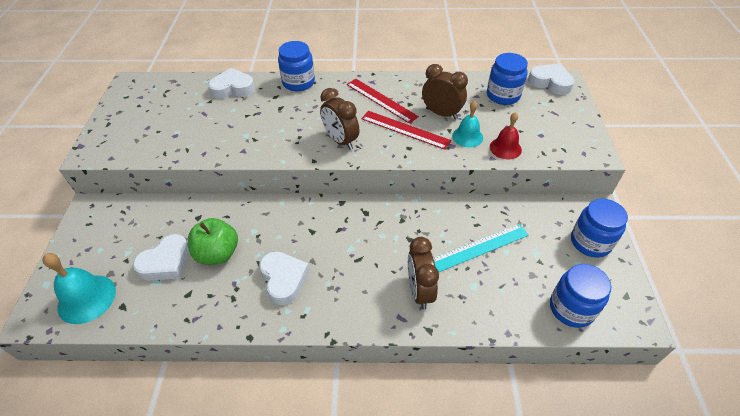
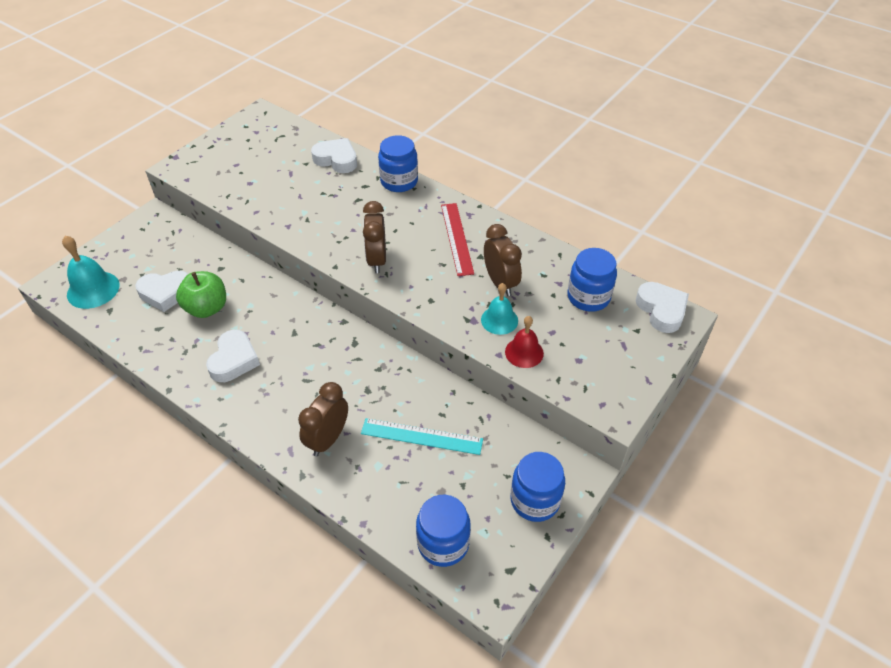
camera: 35 degrees right, 0 degrees up
red ruler [361,111,451,150] -> none

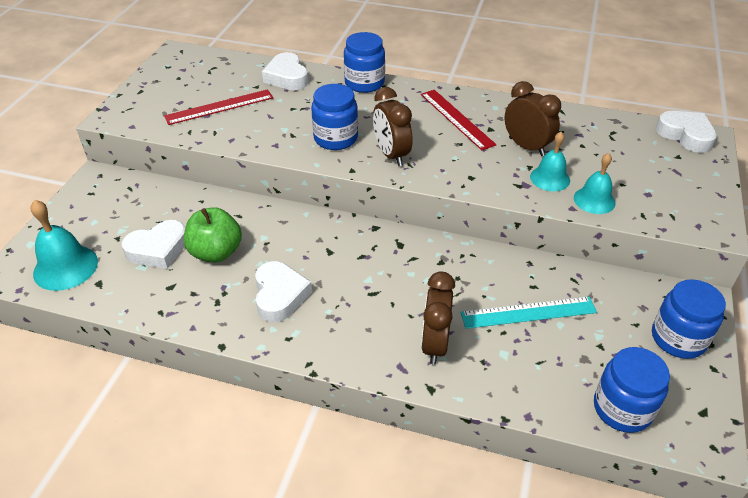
camera: 20 degrees left, 5 degrees down
white heart [311,138,357,173] -> white heart turned 120 degrees counterclockwise [262,52,309,90]
red bell [505,316,544,368] -> turquoise bell [574,153,615,214]
blue jar [567,248,617,312] -> blue jar moved to [311,84,358,150]
none -> red ruler [164,89,273,125]

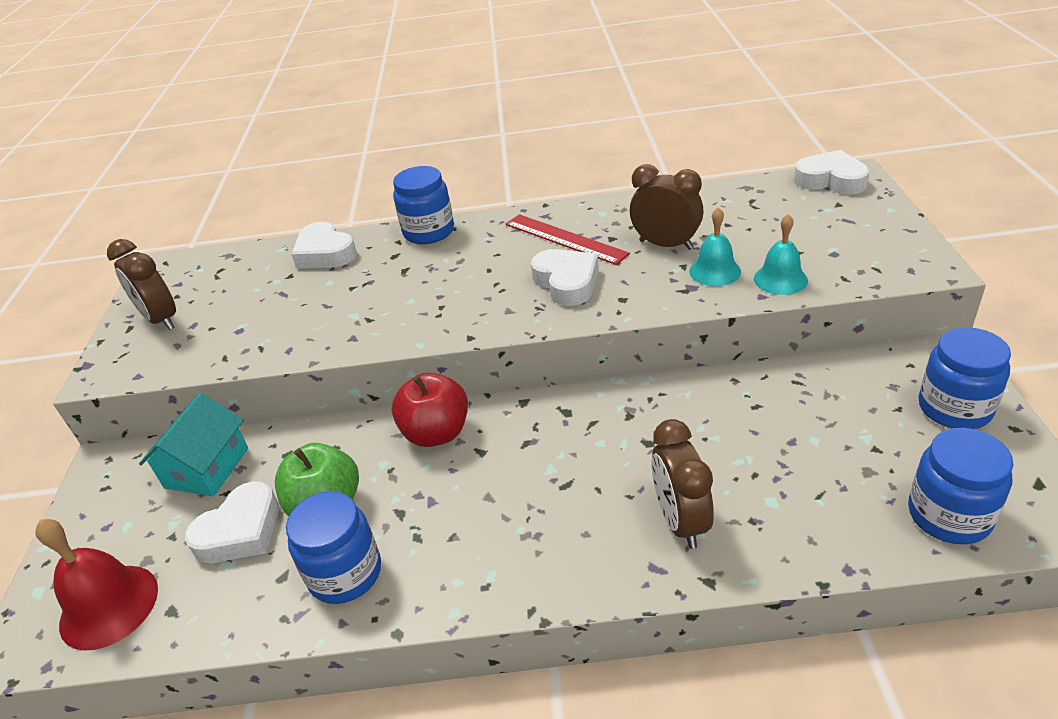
camera: 15 degrees left, 5 degrees down
turquoise bell [31,200,98,291] -> red bell [35,519,158,651]
red ruler [164,89,273,125] -> none
white heart [255,261,312,322] -> white heart moved to [531,249,599,306]
blue jar [311,84,358,150] -> blue jar moved to [286,491,381,604]
brown clock [373,87,413,166] -> brown clock moved to [107,239,176,330]
turquoise ruler [461,297,597,329] -> none
none -> turquoise house [139,393,248,496]
none -> red apple [392,373,468,447]

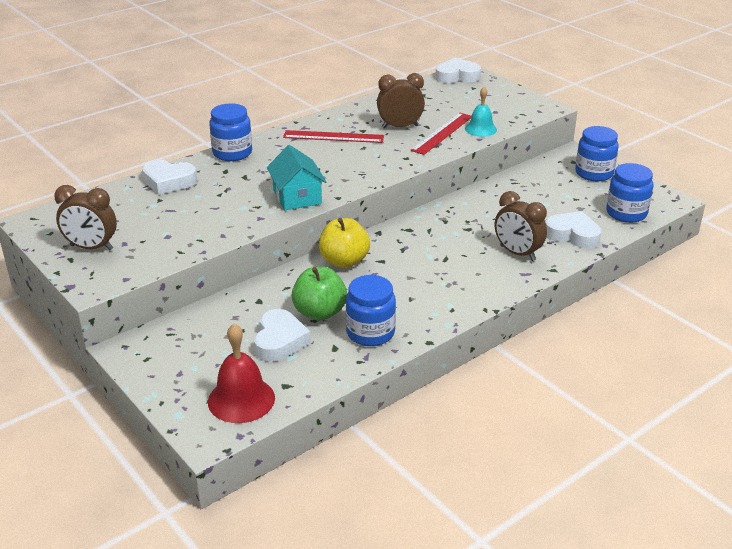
camera: 40 degrees left, 5 degrees down
turquoise house [139,393,248,496] -> turquoise house moved to [267,145,327,210]
red apple [392,373,468,447] -> yellow apple [319,218,370,268]
white heart [531,249,599,306] -> white heart moved to [546,211,601,248]
turquoise bell [689,207,741,286] -> red ruler [410,113,472,155]

